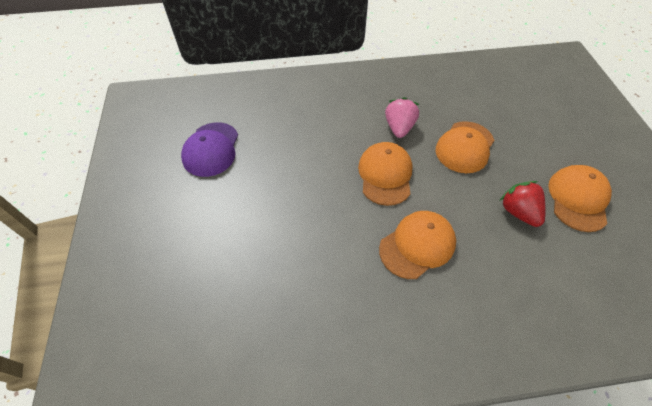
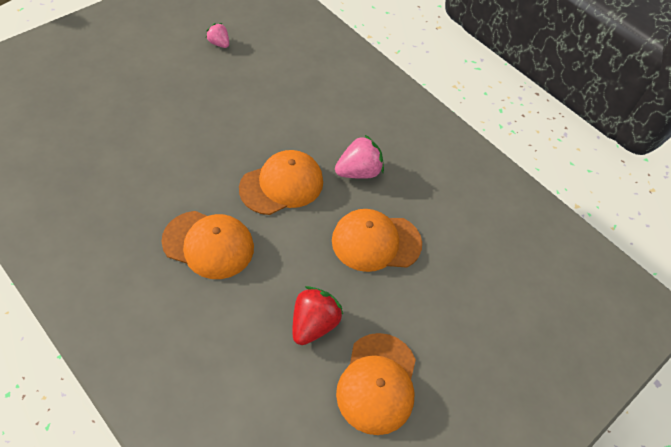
camera: 50 degrees right, 0 degrees up
purple cap [181,122,238,177] -> pink strawberry [206,23,229,48]
orange cap [548,165,612,232] -> orange cap turned 120 degrees clockwise [336,333,416,435]

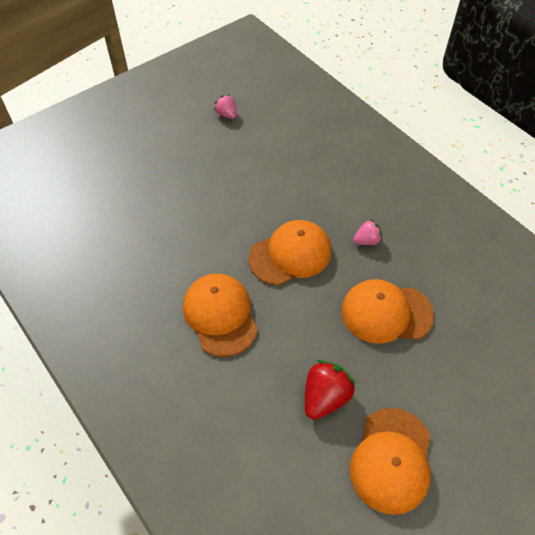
camera: 10 degrees right, 0 degrees up
orange cap [162,211,254,279] -> orange cap turned 135 degrees counterclockwise [183,274,258,357]
pink strawberry [335,135,384,179] -> pink strawberry [353,219,382,245], size x0.60

